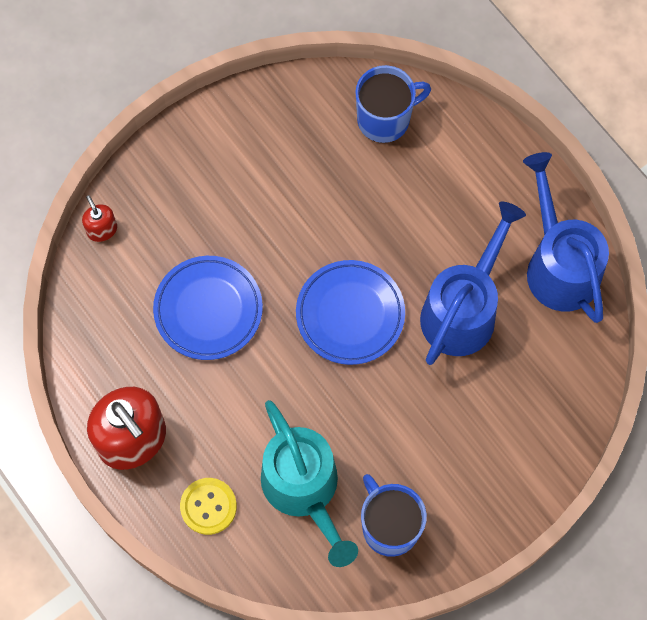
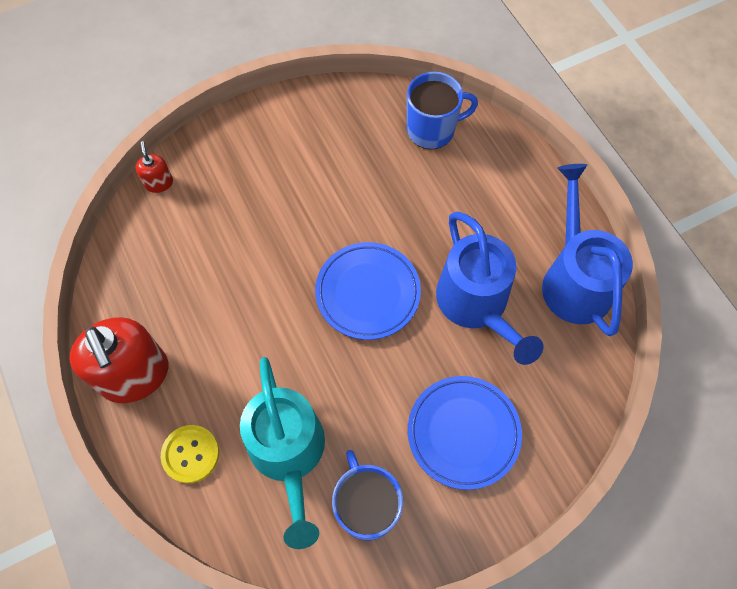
camera: 10 degrees right, 5 degrees down
blue plate [153,256,263,360] -> blue plate moved to [408,376,522,490]
blue watering can [420,201,526,365] -> blue watering can turned 120 degrees clockwise [436,211,543,365]

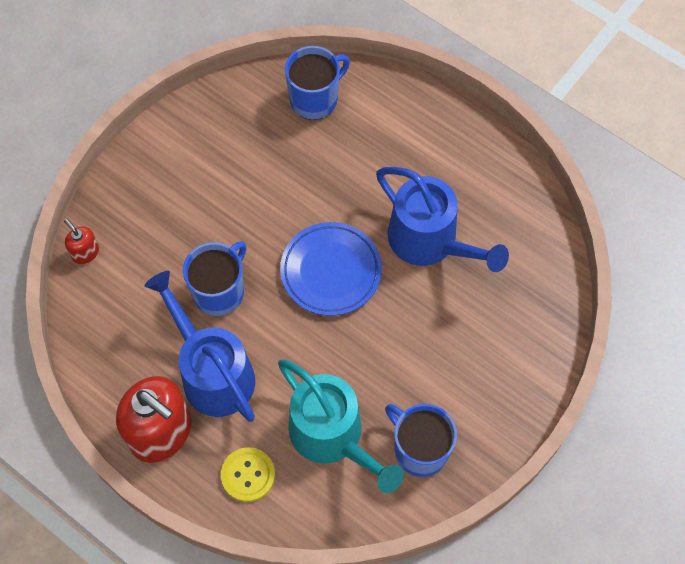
camera: 25 degrees left, 0 degrees up
blue plate [408,376,522,490] -> none
blue watering can [542,164,633,336] -> blue watering can moved to [144,271,255,422]
none -> blue mug [183,241,247,316]

